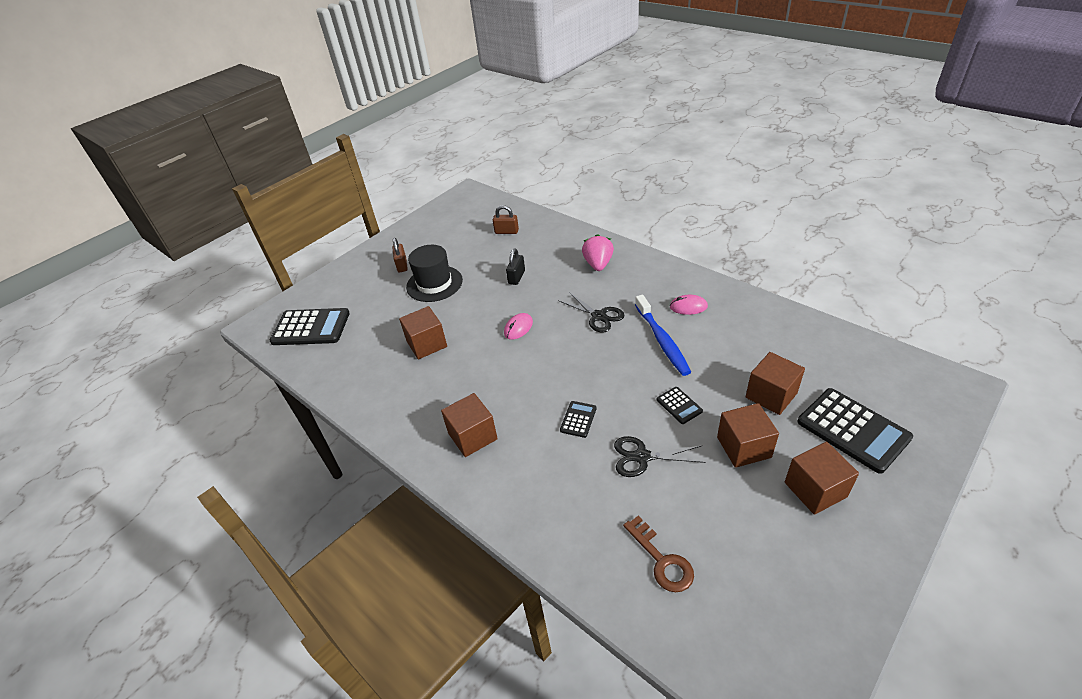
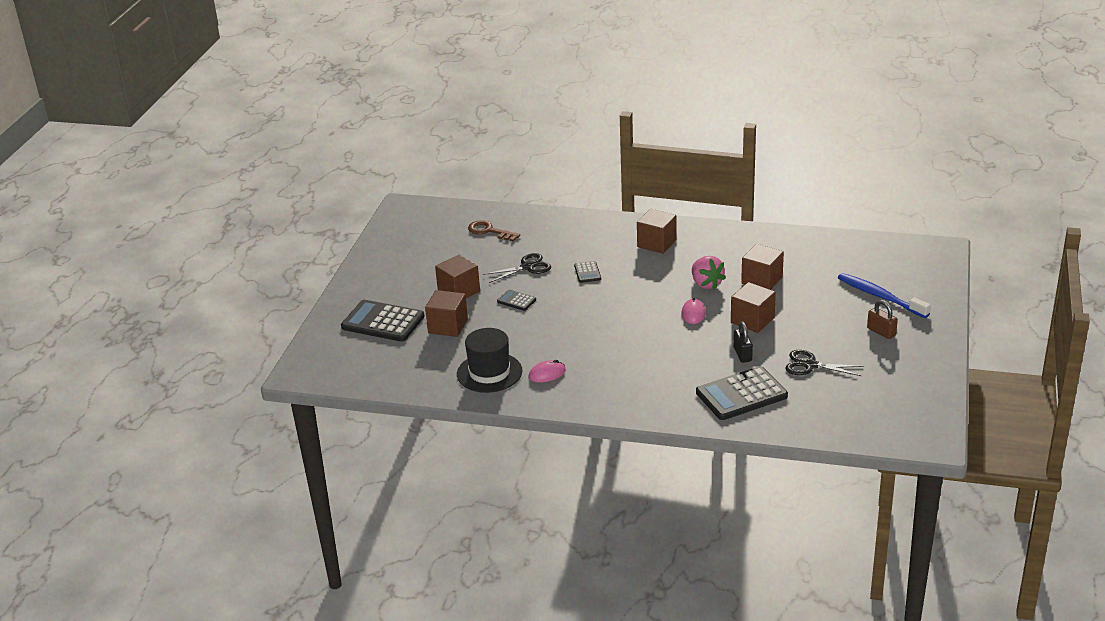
camera: 150 degrees right, 10 degrees down
black calculator [269,308,350,345] -> black calculator moved to [696,366,788,420]
black hat [406,245,463,302] -> black hat moved to [457,328,522,393]
brown padlock [493,205,519,234] -> none
black scissors [558,292,625,333] -> black scissors moved to [785,350,864,376]
pink strawberry [582,234,614,271] -> pink strawberry moved to [692,256,726,290]
blue toothbrush [635,295,691,376] -> blue toothbrush moved to [838,273,931,318]
brown cube [785,442,859,515] -> brown cube moved to [731,282,776,333]

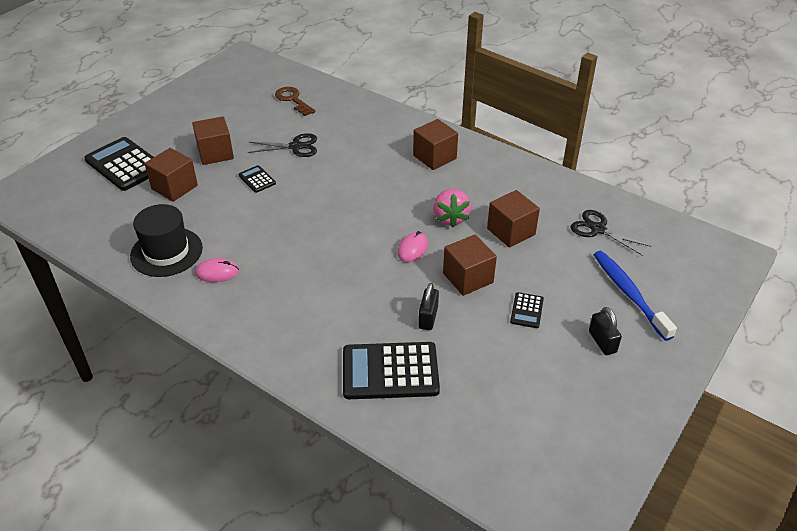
camera: 20 degrees right, 10 degrees up
black calculator [574,261,601,283] -> black calculator moved to [510,292,544,328]
black scissors [785,350,864,376] -> black scissors moved to [571,210,651,256]
brown padlock [867,300,898,339] -> black padlock [589,307,622,355]

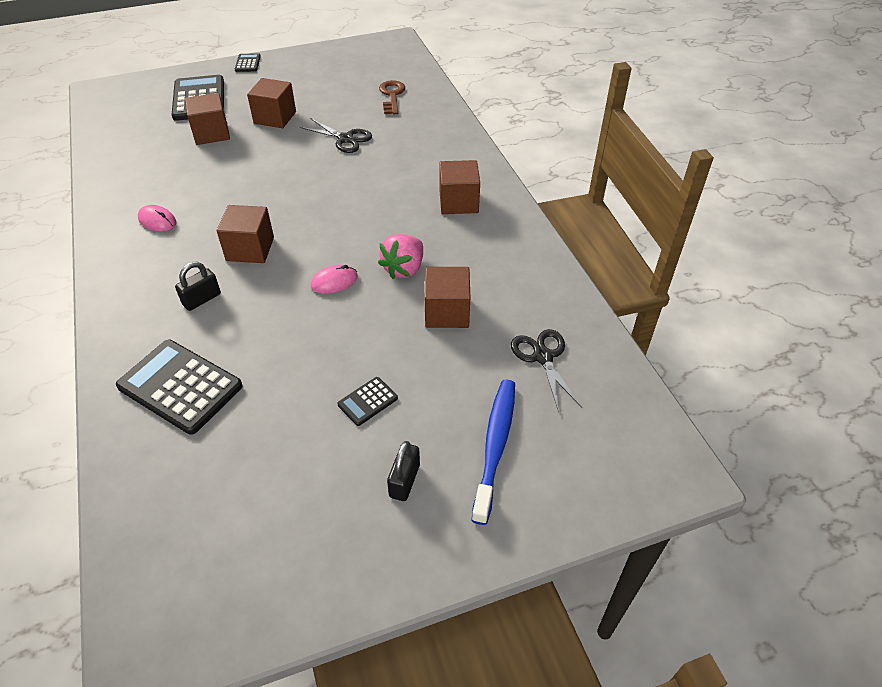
camera: 35 degrees right, 5 degrees up
black hat [130,204,203,277] -> none
black calculator [239,165,276,193] -> black calculator moved to [235,53,261,72]
black padlock [418,283,439,330] -> black padlock moved to [175,262,221,311]
brown cube [443,234,497,296] -> brown cube moved to [217,205,274,263]

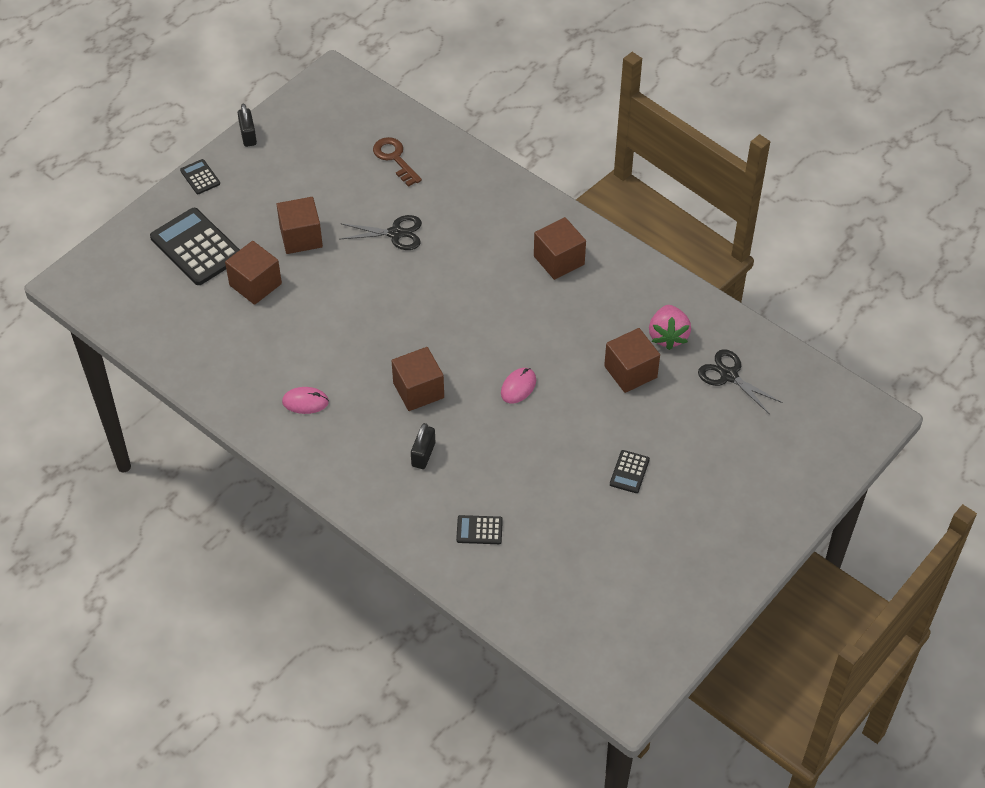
camera: 30 degrees left, 5 degrees up
black calculator [116,340,243,435] -> black calculator [456,515,503,544], size x0.48
pink strawberry [378,234,423,279] -> pink strawberry moved to [649,305,691,350]
black padlock [387,441,420,501] -> black padlock moved to [238,104,257,147]
blue toothbrush [471,379,515,525] -> none

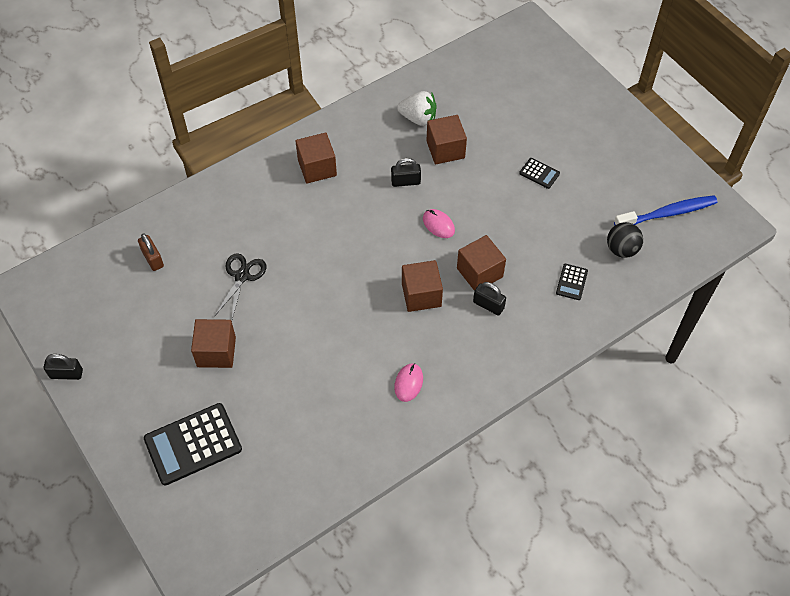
camera: 75 degrees left, 5 degrees up
black calculator [180,159,220,194] -> none
brown cube [225,241,282,305] -> brown cube moved to [457,235,506,291]
brown key [373,137,422,187] -> brown padlock [138,233,164,271]
pink strawberry [649,305,691,350] -> white strawberry [397,91,437,126]
black scissors [698,349,783,415] -> none
none -> black padlock [391,158,421,187]
none -> black ball [607,222,643,258]
none -> blue toothbrush [614,195,718,225]

